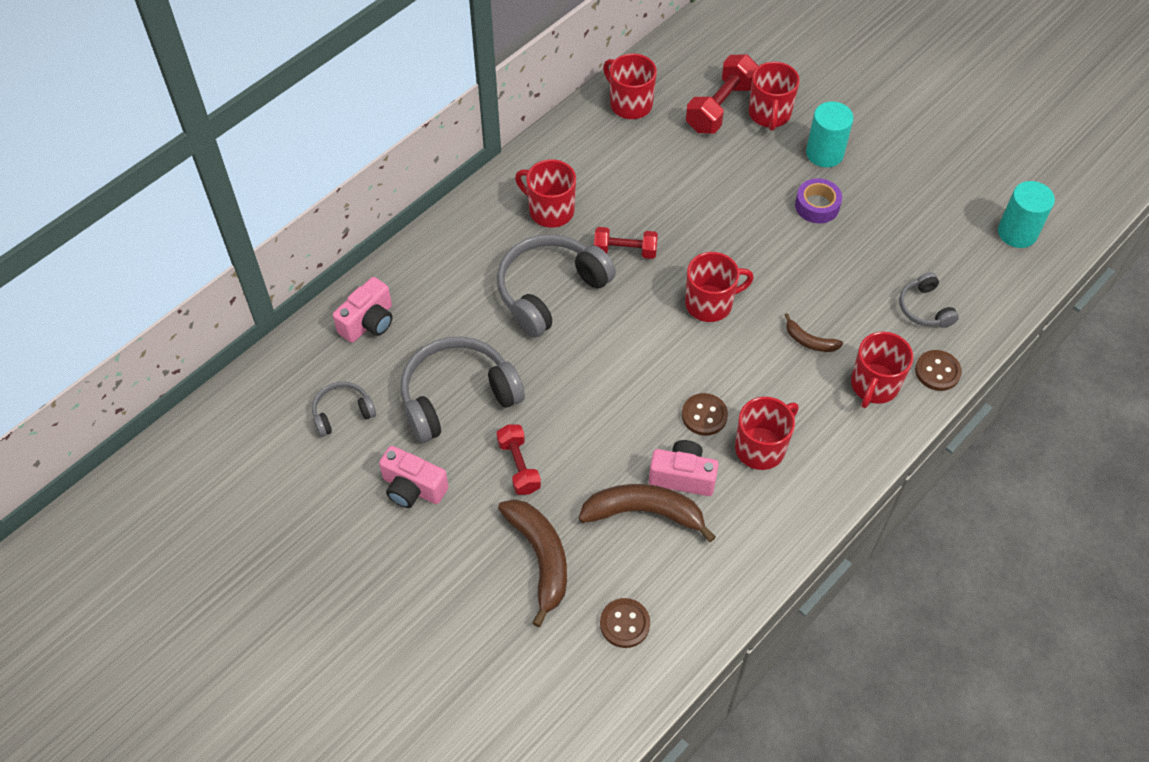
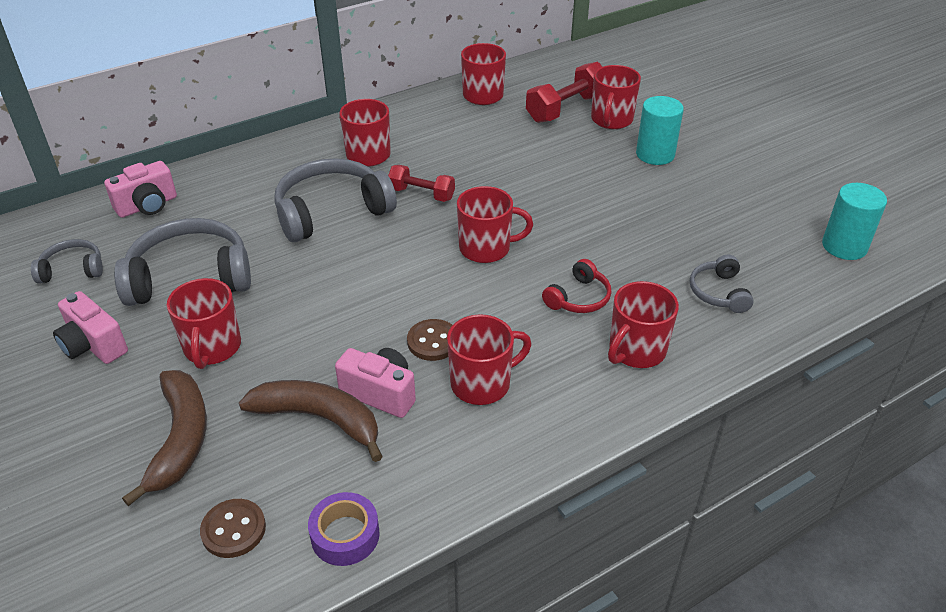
camera: 15 degrees right, 15 degrees down
red dumbbell [496,424,541,495] -> red mug [167,278,241,369]
brown banana [785,313,843,352] -> red headphones [542,259,611,313]
purple tape [795,178,842,223] -> purple tape moved to [308,492,380,566]
brown button [915,350,962,391] -> none

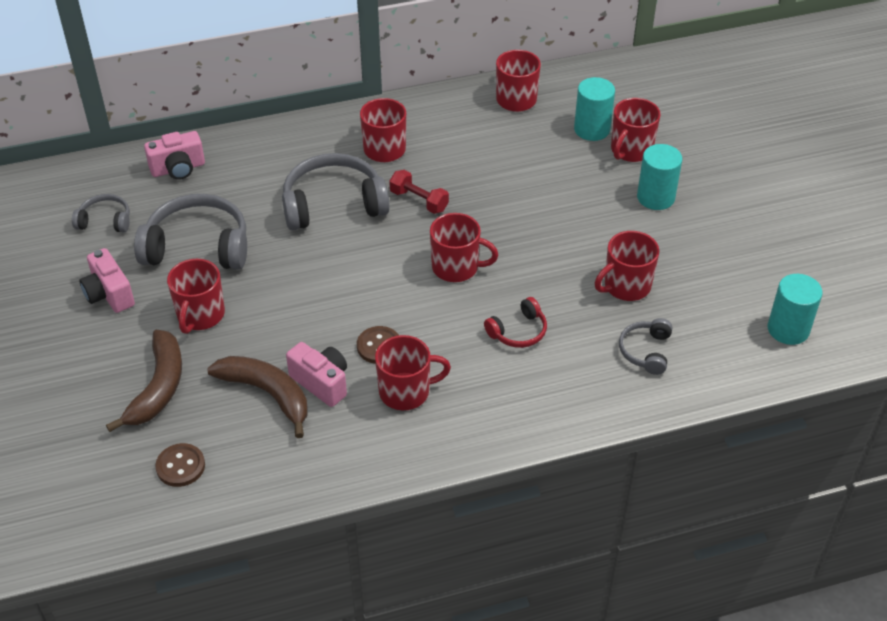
camera: 15 degrees right, 5 degrees up
purple tape [308,492,380,566] -> none
red dumbbell [526,62,602,123] -> turquoise cylinder [574,77,615,141]
red mug [608,281,679,368] -> red mug moved to [595,231,659,301]

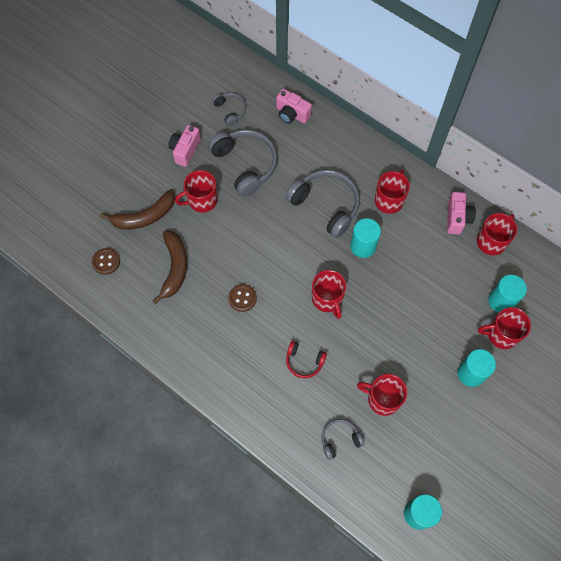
camera: 55 degrees right, 20 degrees up
pink camera [286,342,347,407] -> pink camera moved to [447,192,476,235]
red mug [375,335,451,410] -> none
red dumbbell [389,170,449,214] -> turquoise cylinder [350,218,381,258]

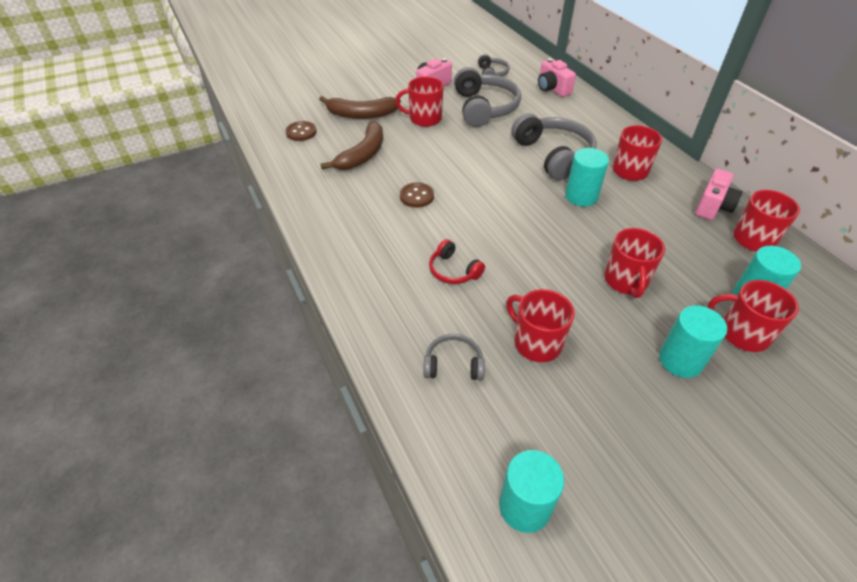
camera: 25 degrees right, 20 degrees down
red mug [312,270,346,319] -> red mug moved to [604,228,665,298]

